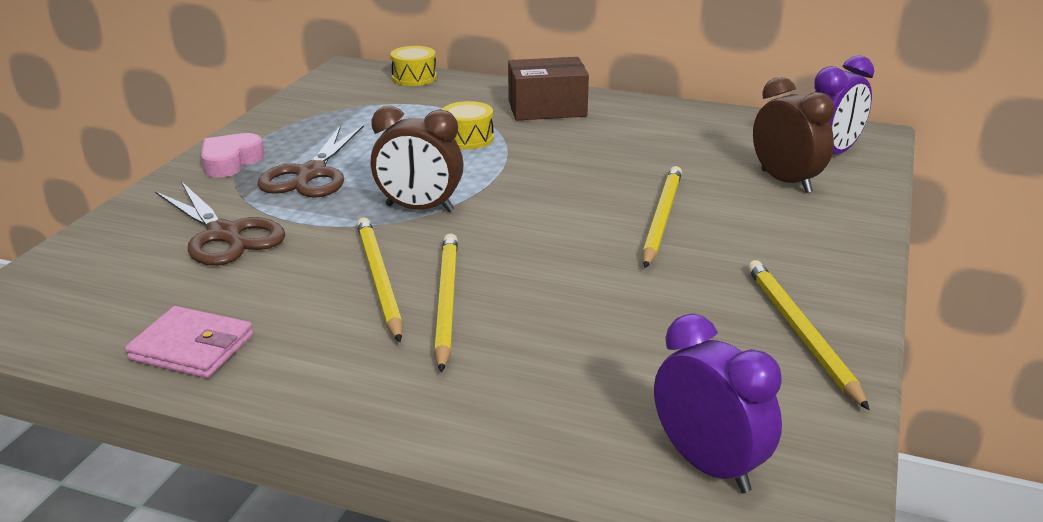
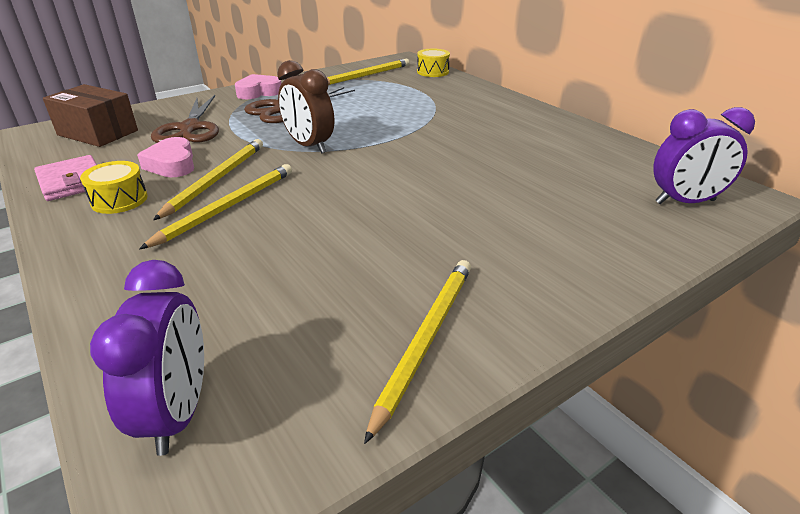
camera: 35 degrees right, 5 degrees up
yellow drum [442,101,494,149] -> yellow drum moved to [80,161,148,214]
brown box [508,57,589,121] -> brown box moved to [43,84,138,147]
yellow pencil [642,166,682,268] -> yellow pencil moved to [326,59,410,85]
brown clock [753,77,834,193] -> none
none -> pink heart [137,137,194,177]

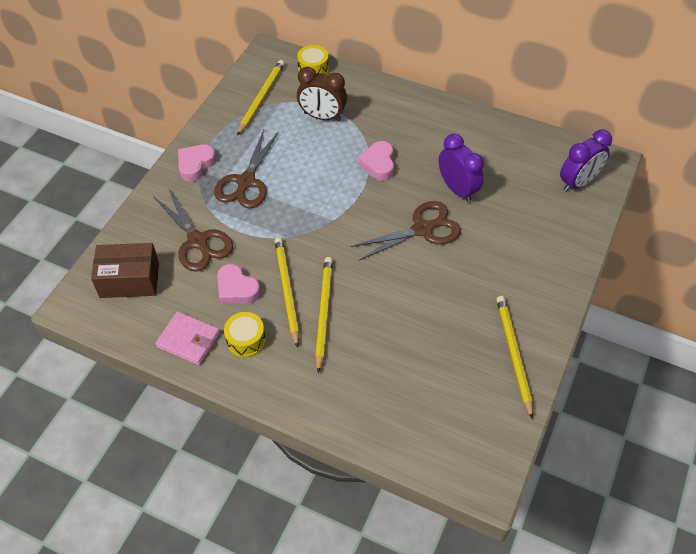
camera: 30 degrees left, 20 degrees up
purple clock [90,260,204,456] -> purple clock moved to [439,134,484,202]
brown clock [277,60,334,153] -> brown clock moved to [297,67,347,121]
none -> brown scissors [351,201,461,261]
none -> pink heart [358,141,394,181]

